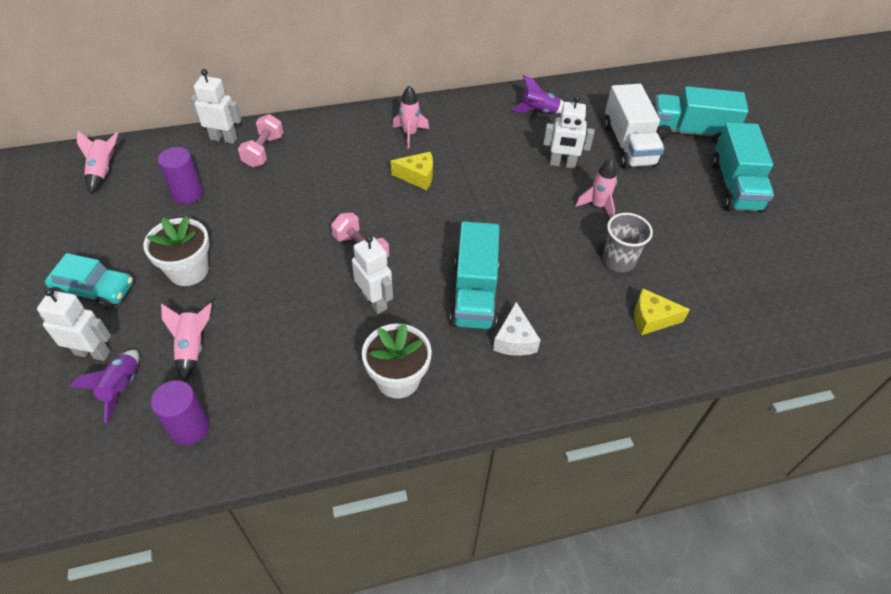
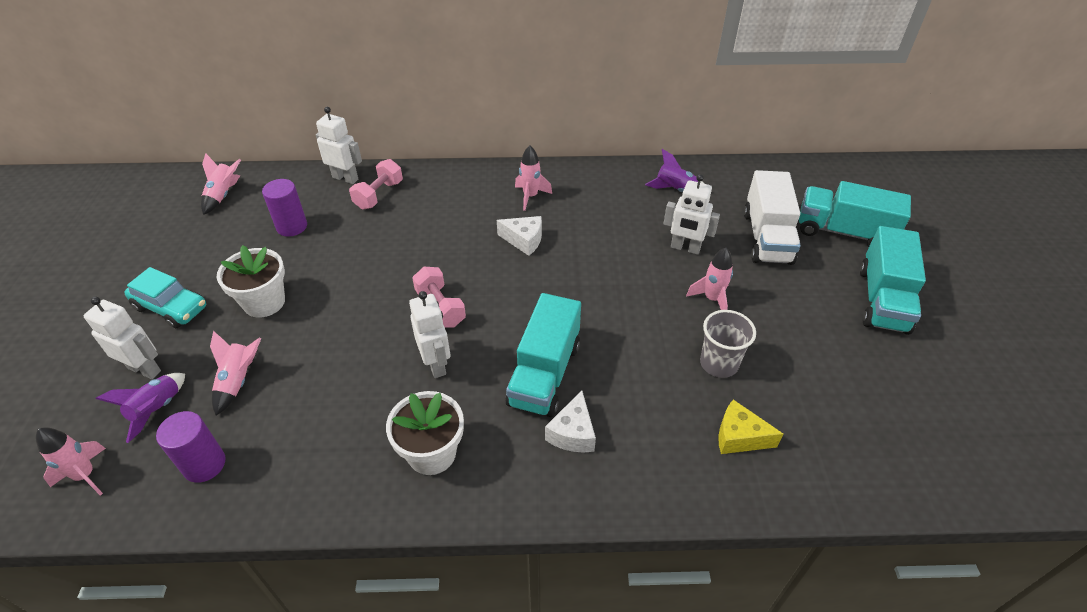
camera: 15 degrees right, 5 degrees down
yellow cheese [390,152,433,190] -> white cheese [497,216,542,256]
none -> pink rocket [35,427,106,495]

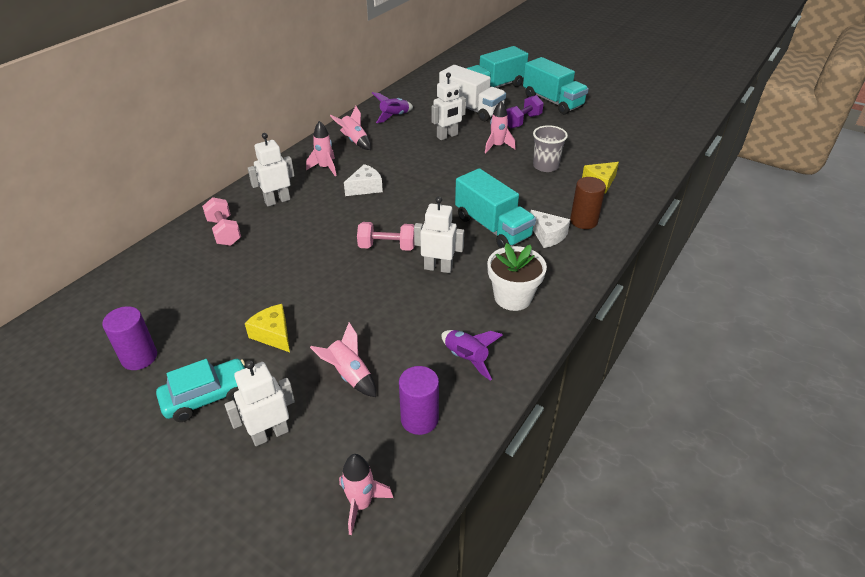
camera: 55 degrees left, 5 degrees down
purple rocket [96,373,185,443] -> purple rocket moved to [441,330,503,381]
pink rocket [201,153,241,215] -> pink rocket moved to [330,106,371,150]
white flower pot [217,245,285,318] -> yellow cheese [245,304,290,352]
purple cylinder [262,179,307,237] -> purple cylinder moved to [102,306,157,370]
white robot [316,107,362,184] -> white robot moved to [248,133,294,206]
none -> purple dumbbell [506,95,544,128]
none -> brown cylinder [570,177,606,229]

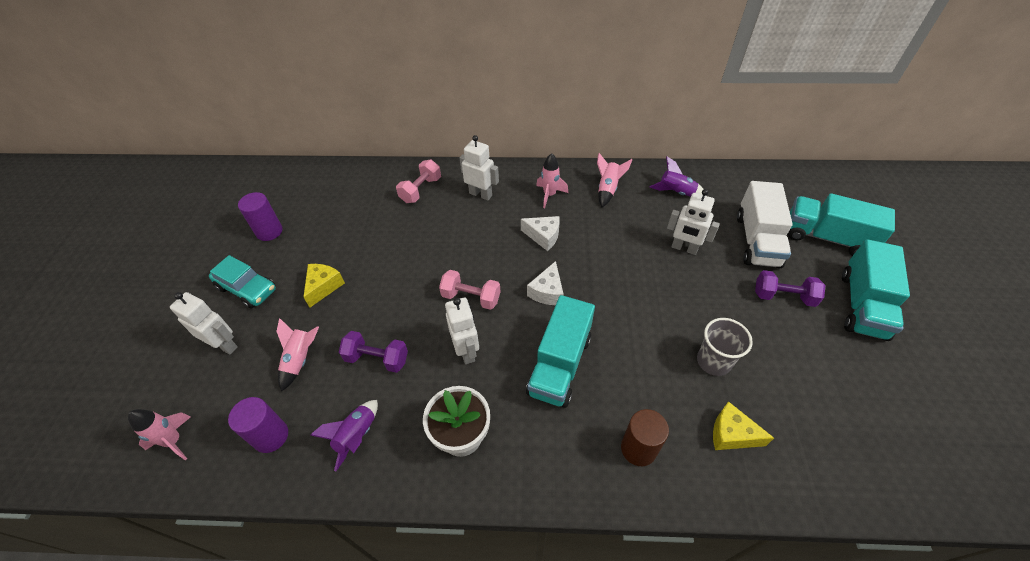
camera: 60 degrees right, 10 degrees up
pink dumbbell [357,222,415,251] -> pink dumbbell turned 45 degrees counterclockwise [439,270,501,310]
pink rocket [485,101,516,153] -> none
white cheese [530,210,570,248] -> white cheese moved to [527,261,564,305]
none -> purple dumbbell [339,331,408,373]

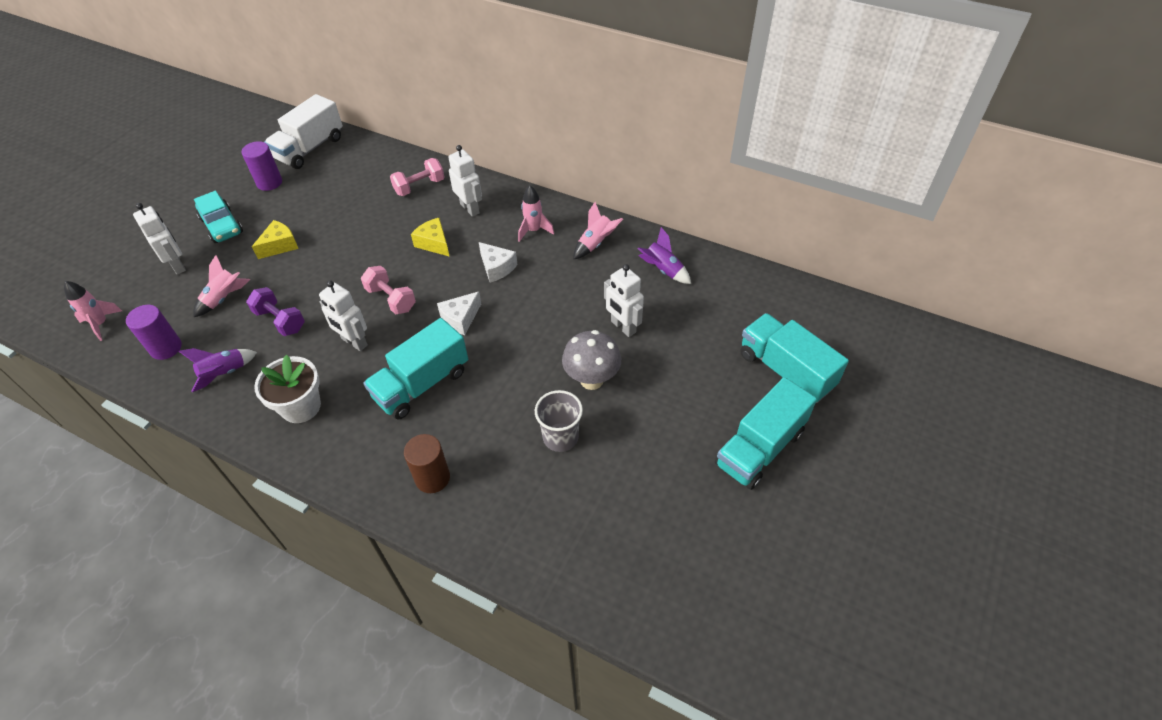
camera: 25 degrees right, 0 degrees up
white robot [445,297,479,364] -> white robot turned 120 degrees clockwise [319,280,368,351]
yellow cheese [713,401,774,450] -> yellow cheese moved to [411,218,450,257]
white truck [737,181,793,268] -> white truck moved to [264,94,343,169]
purple dumbbell [755,270,825,307] -> none
none -> grey mushroom [562,330,621,390]

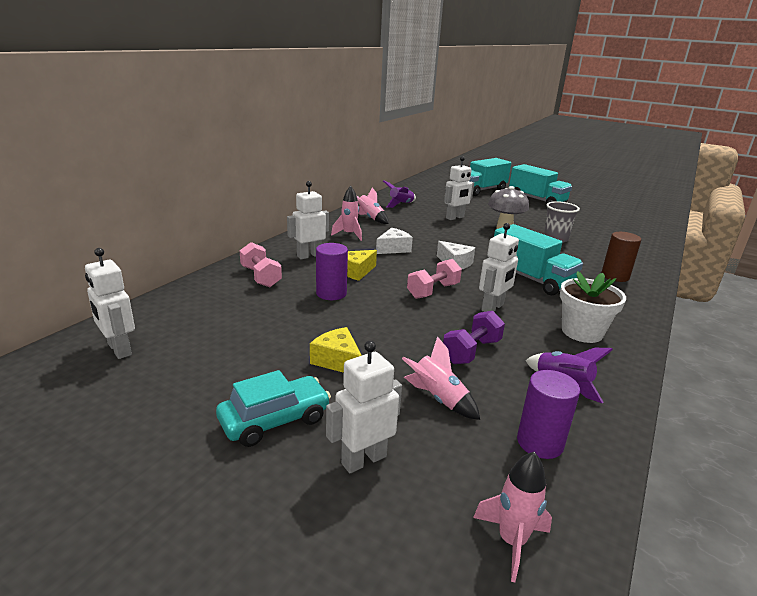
camera: 90 degrees left, 25 degrees down
purple cylinder [242,141,282,191] -> purple cylinder moved to [316,243,348,300]
white truck [264,94,343,169] -> white robot [85,248,135,359]

